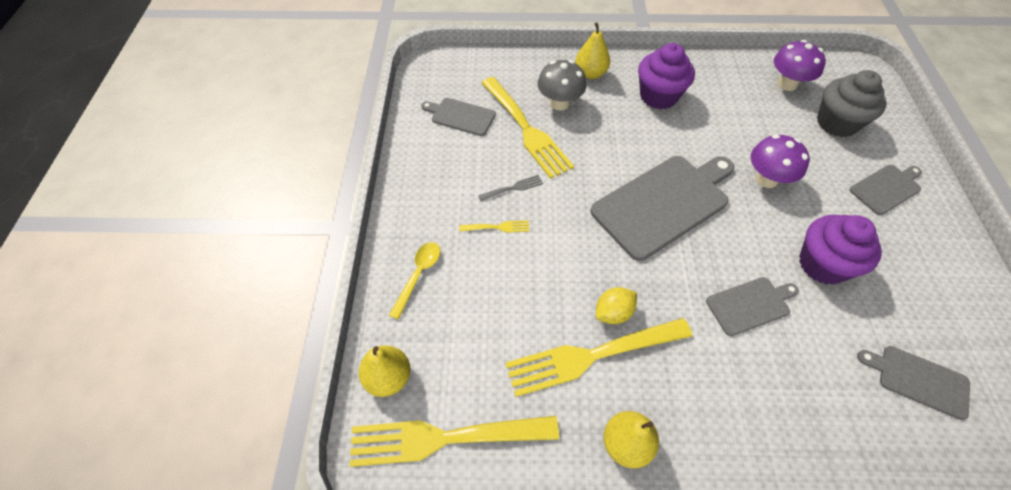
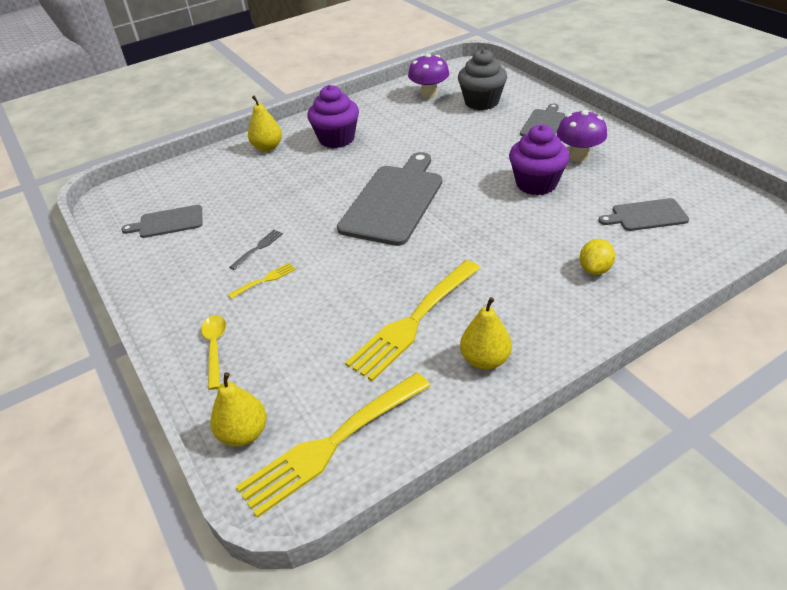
camera: 30 degrees left, 15 degrees down
yellow fork [482,77,574,179] -> none
grey mushroom [538,60,586,110] -> none
yellow lemon [596,287,637,324] -> yellow lemon moved to [580,239,615,275]
grey cutting board [706,277,799,336] -> none
purple mushroom [751,134,810,188] -> purple mushroom moved to [557,110,607,162]

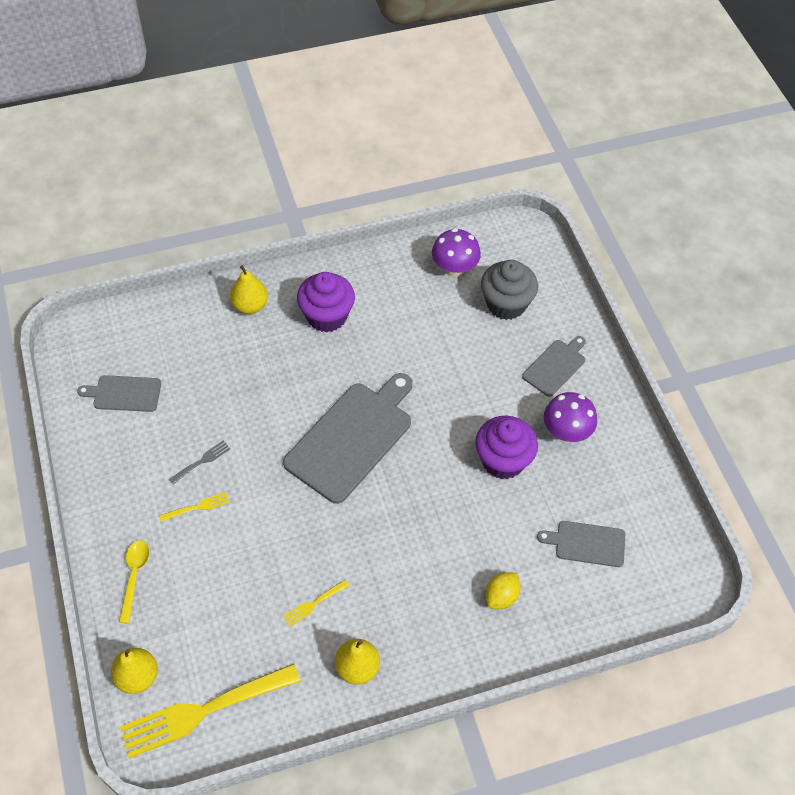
camera: 10 degrees right, 15 degrees up
yellow fork [345,260,480,381] -> yellow fork [283,580,349,627], size x0.42

